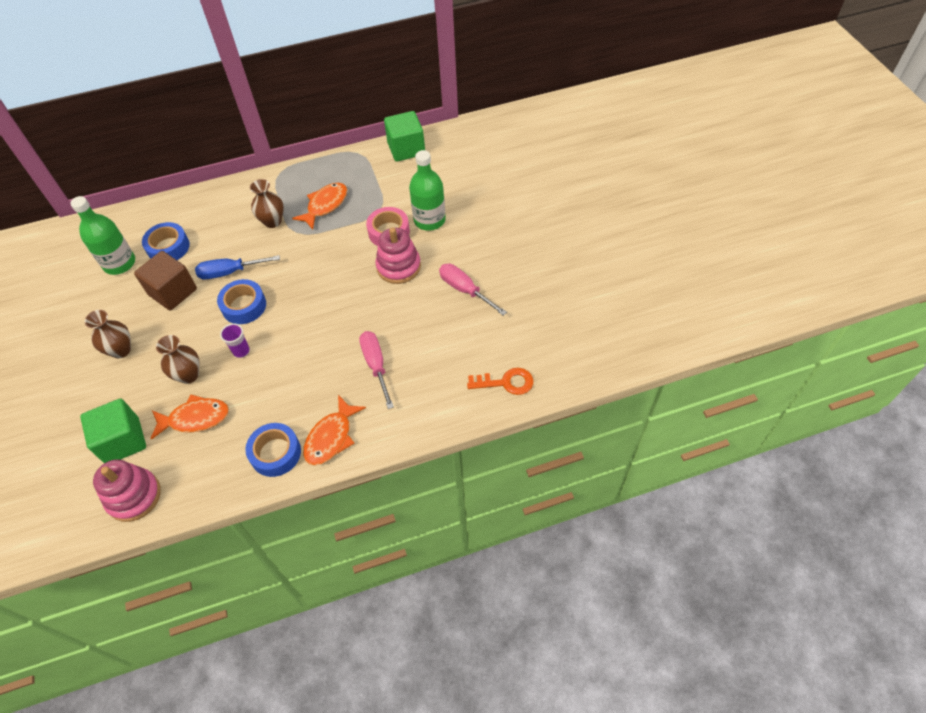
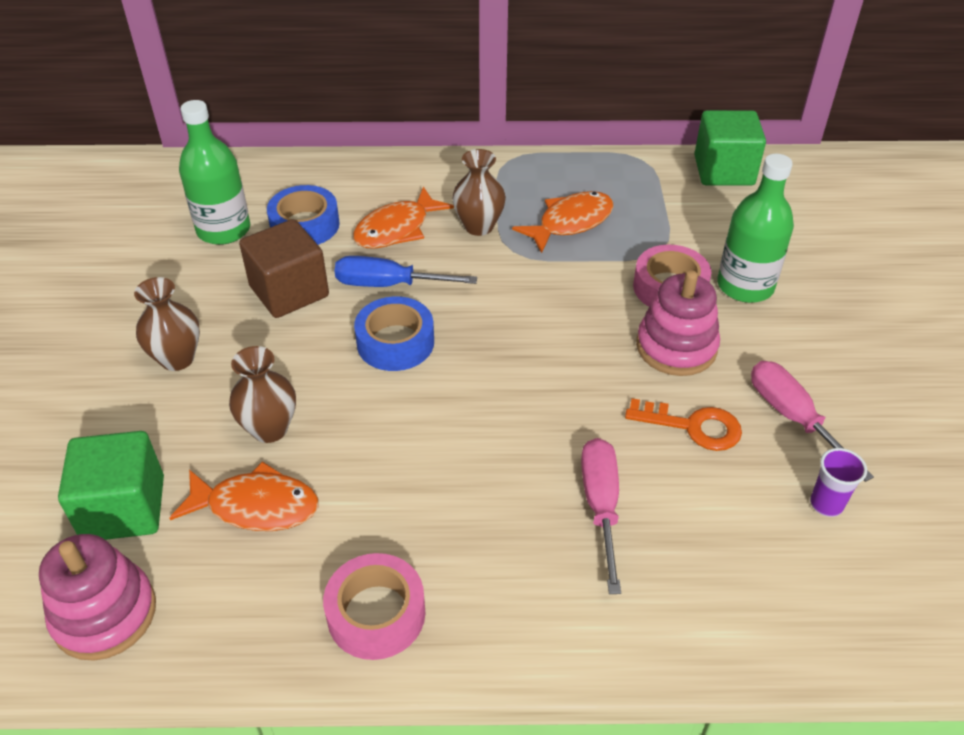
camera: 15 degrees right, 10 degrees down
purple cup [220,323,250,358] -> purple cup moved to [810,448,867,517]
blue tape [245,423,301,477] -> pink tape [323,553,426,660]
orange fish [303,395,366,466] -> orange fish moved to [353,187,454,249]
orange key [467,368,533,395] -> orange key moved to [625,398,742,451]

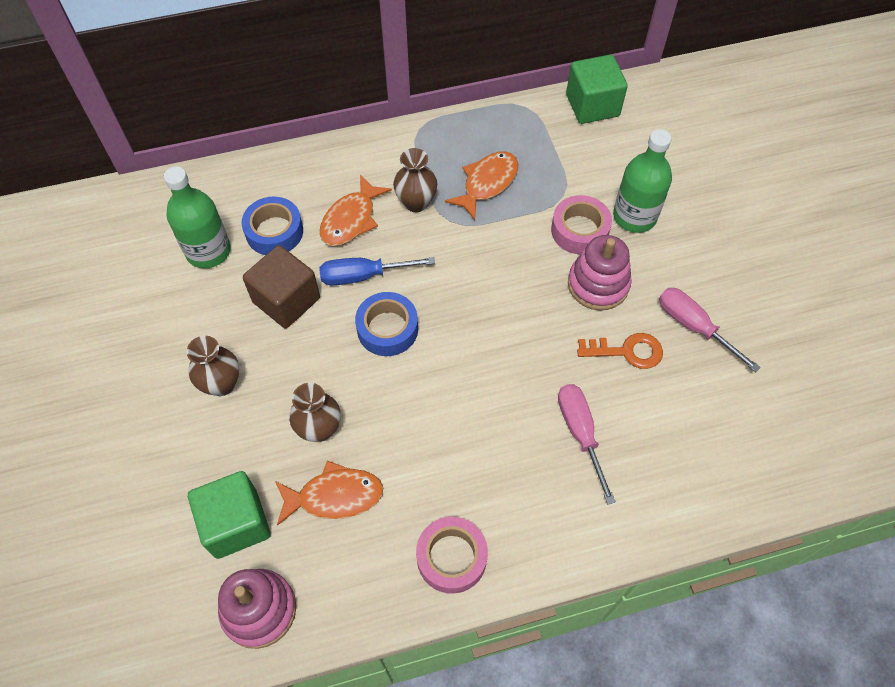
camera: 15 degrees left, 15 degrees up
purple cup [810,448,867,517] -> none

